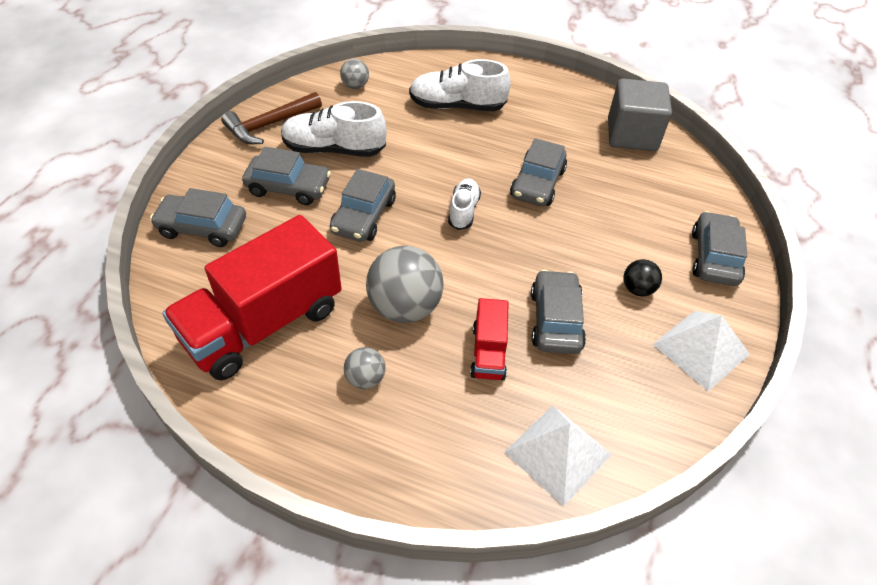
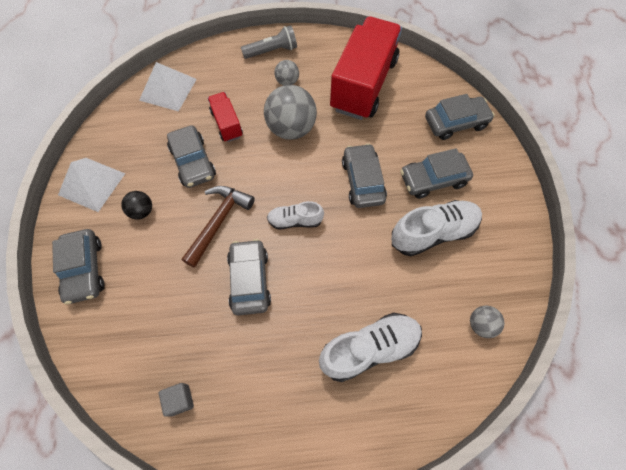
camera: 155 degrees right, 15 degrees up
brown hammer [221,92,322,144] -> brown hammer moved to [182,186,255,268]
white shoe [448,179,481,230] -> white shoe turned 105 degrees clockwise [267,201,324,229]
grey cube [608,78,672,151] -> grey cube [159,383,194,416], size x0.45
none -> grey flashlight [241,25,297,59]

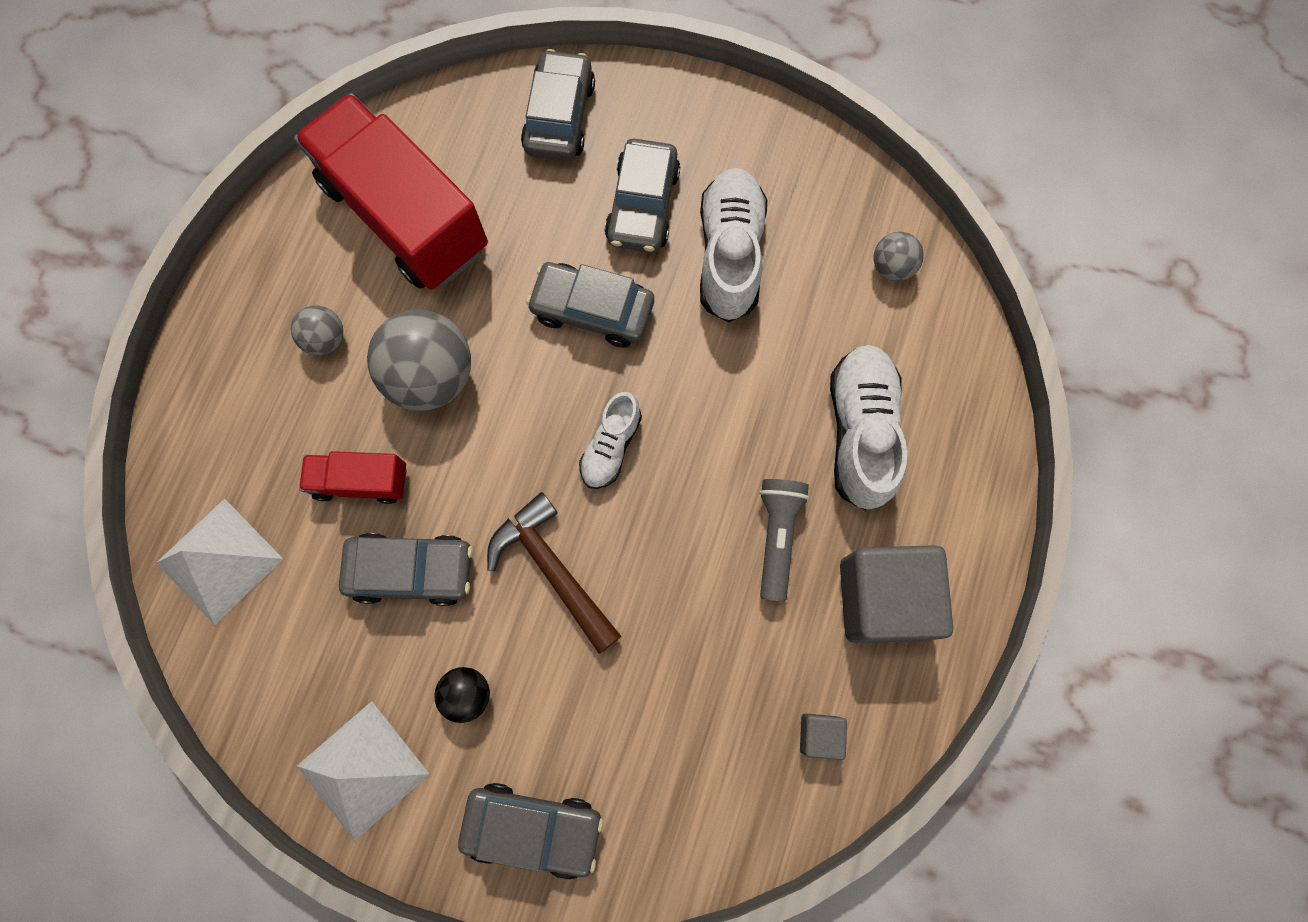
camera: 65 degrees left, 10 degrees up
grey car [227,239,271,316] -> none
grey flashlight [241,25,297,59] -> grey flashlight moved to [759,479,809,602]
none -> grey cube [840,545,953,643]

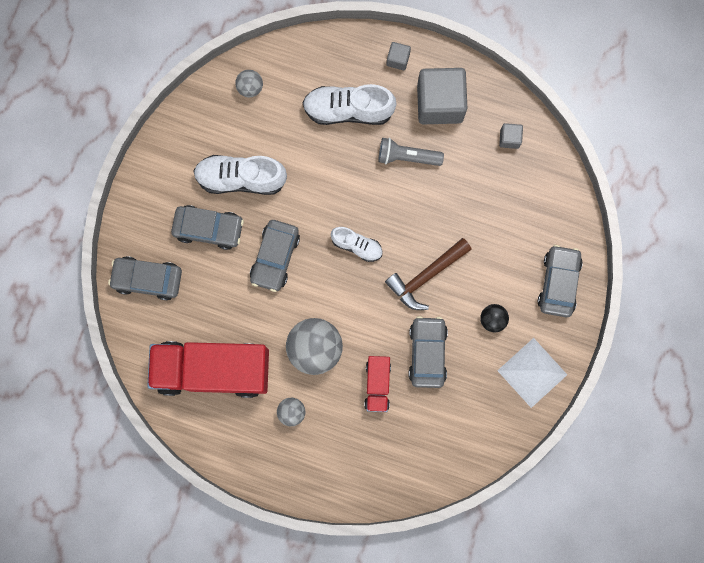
camera: 90 degrees left, 5 degrees up
white pyramid [156,498,283,625] -> none
red truck [294,93,488,290] -> red truck turned 45 degrees clockwise [147,341,269,398]
none -> grey cube [387,42,411,70]

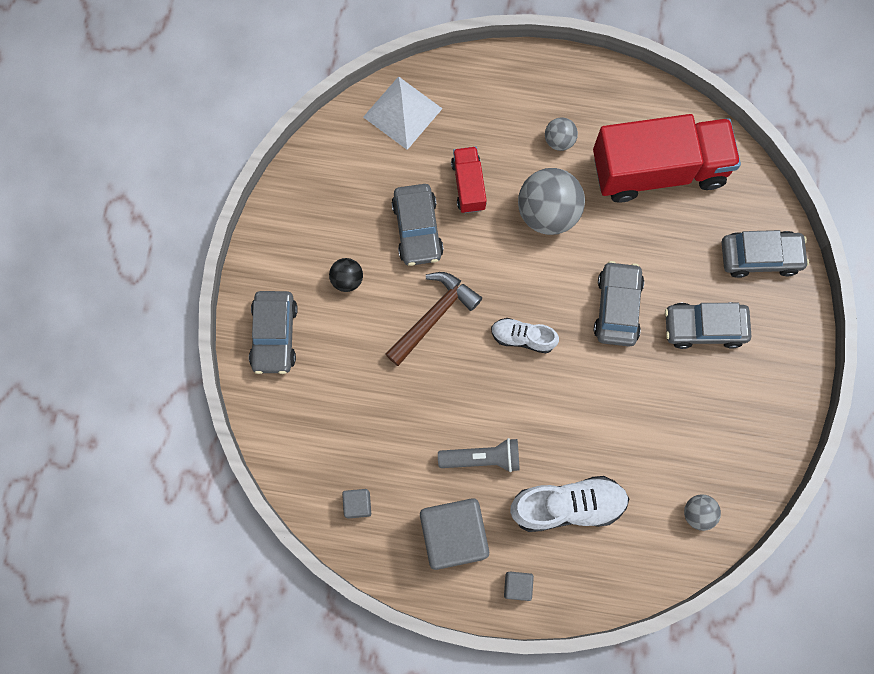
camera: 170 degrees right, 5 degrees down
white shoe [194,155,287,195] -> none
white pyramid [497,338,567,408] -> white pyramid moved to [363,76,443,150]

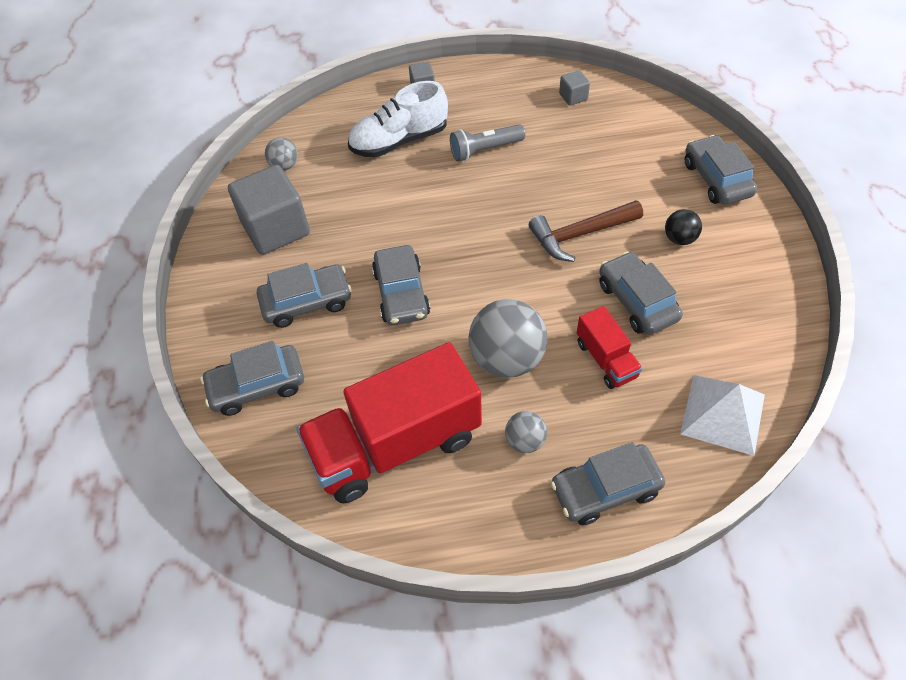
camera: 165 degrees right, 20 degrees down
brown hammer [385,272,482,366] -> brown hammer turned 45 degrees clockwise [529,200,643,262]
grey cube [420,498,489,570] -> grey cube moved to [228,165,310,255]
white shoe [491,318,559,353] -> none
none -> grey car [551,442,665,525]

